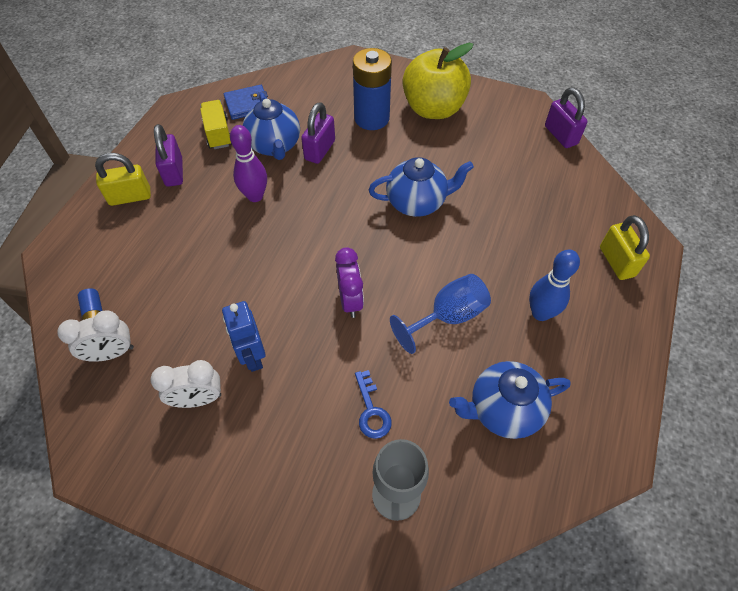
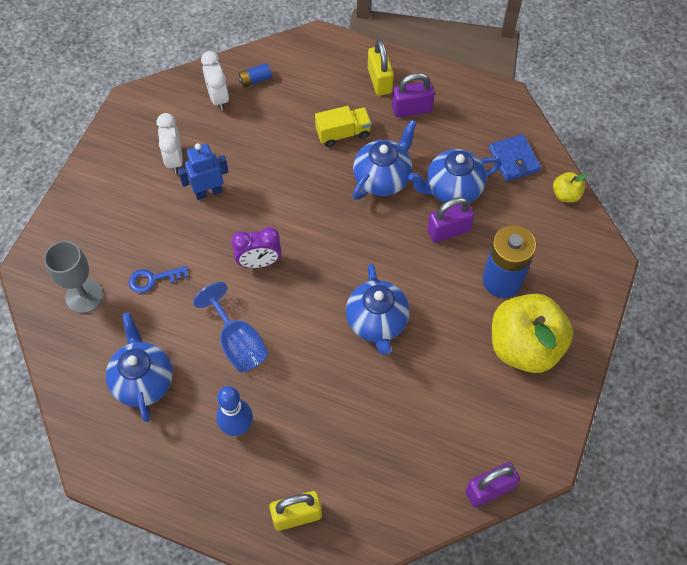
camera: 90 degrees right, 5 degrees up
yellow truck [200,100,231,149] -> yellow truck moved to [315,106,372,147]
purple bowling pin [230,125,267,202] -> blue teapot [353,119,417,200]
purple padlock [301,102,335,164] -> purple padlock turned 45 degrees counterclockwise [427,197,474,243]
none -> yellow apple [553,172,587,203]

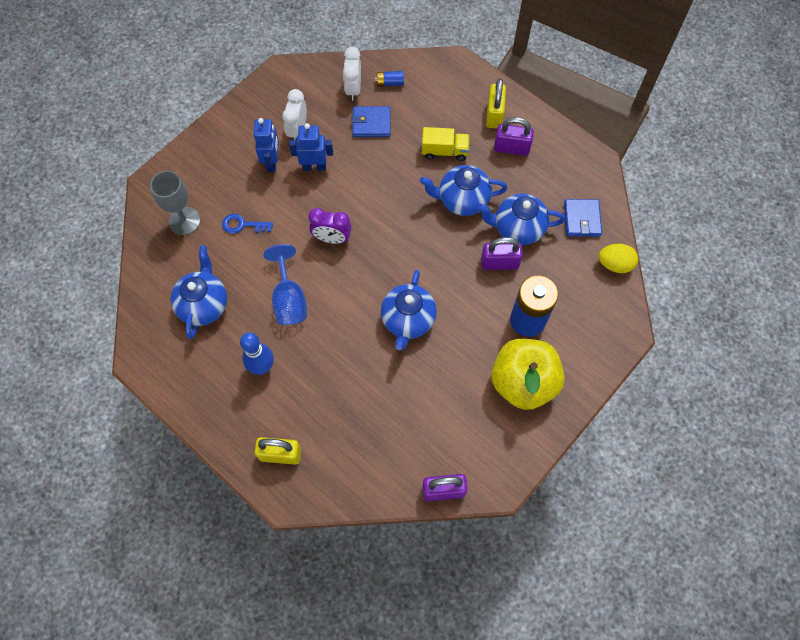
camera: 20 degrees right, 5 degrees up
blue teapot [353,119,417,200] -> blue teapot turned 150 degrees counterclockwise [420,165,508,216]
yellow apple [553,172,587,203] -> yellow egg [598,244,638,273]
none -> blue robot [254,118,279,172]
none -> blue wallet [352,106,391,137]

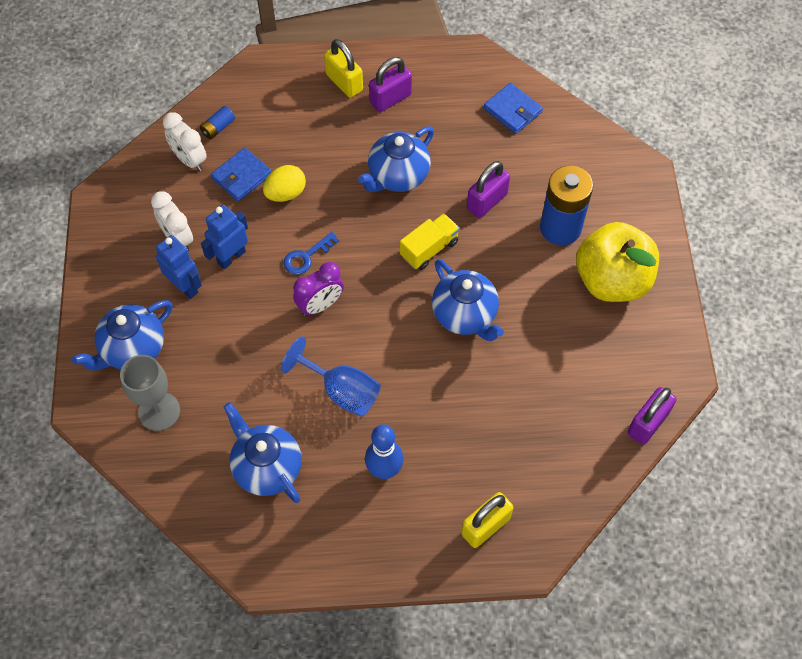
camera: 45 degrees left, 5 degrees down
blue key [222,214,273,234] -> blue key moved to [284,232,339,275]
yellow truck [422,127,470,161] -> yellow truck moved to [400,213,460,270]
blue teapot [477,194,565,245] -> blue teapot moved to [72,300,173,371]
yellow egg [598,244,638,273] -> yellow egg moved to [263,165,306,202]

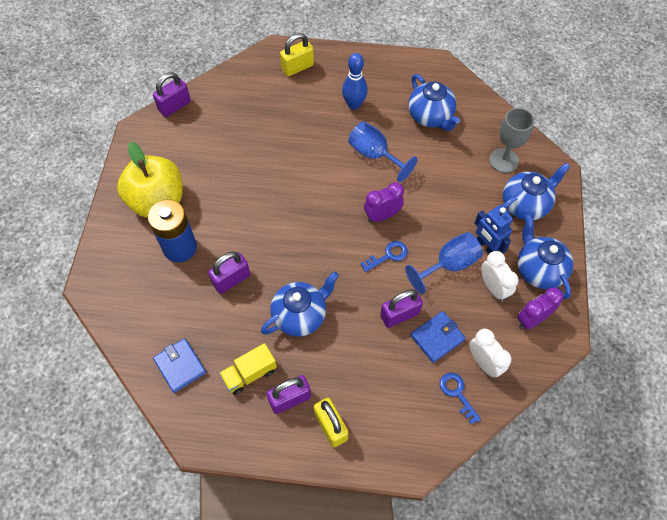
camera: 170 degrees left, 0 degrees up
blue battery [200,106,235,140] -> blue key [440,373,481,424]
blue robot [201,205,248,269] -> blue goblet [405,232,483,294]
yellow egg [263,165,306,202] -> purple padlock [380,289,423,328]
yellow truck [400,213,460,270] -> yellow truck moved to [219,343,277,395]
blue teapot [432,259,504,341] -> blue teapot moved to [518,214,573,299]
none -> purple clock [517,287,563,329]

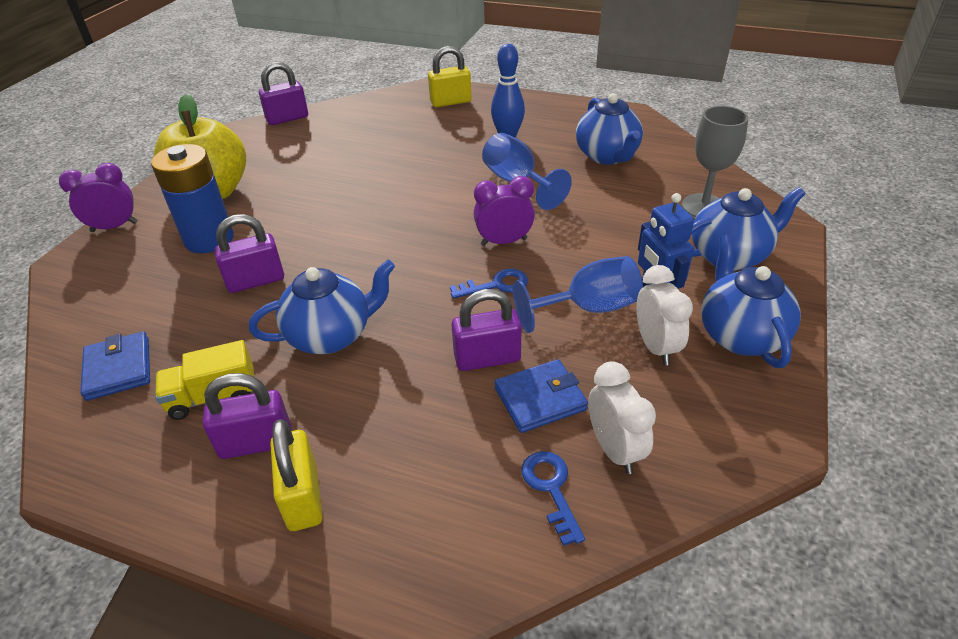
camera: 15 degrees right, 20 degrees down
purple clock [517,287,563,329] -> purple clock moved to [59,163,137,232]

